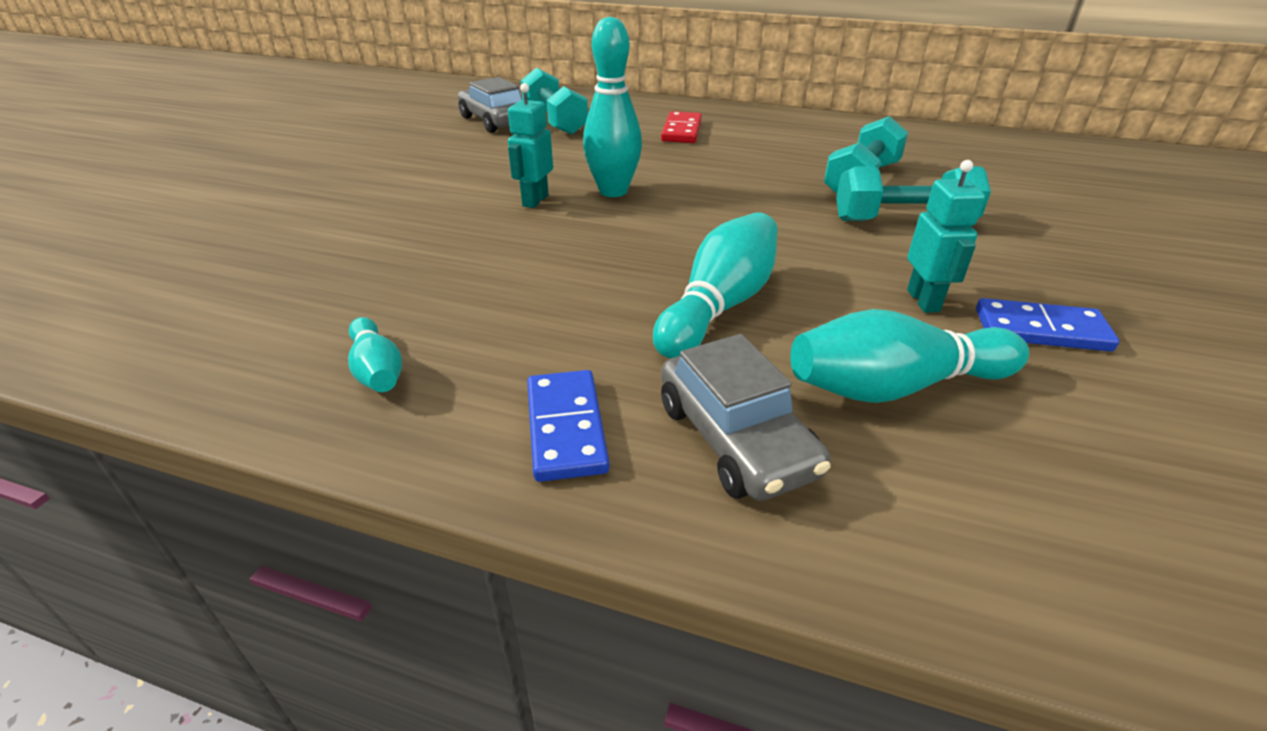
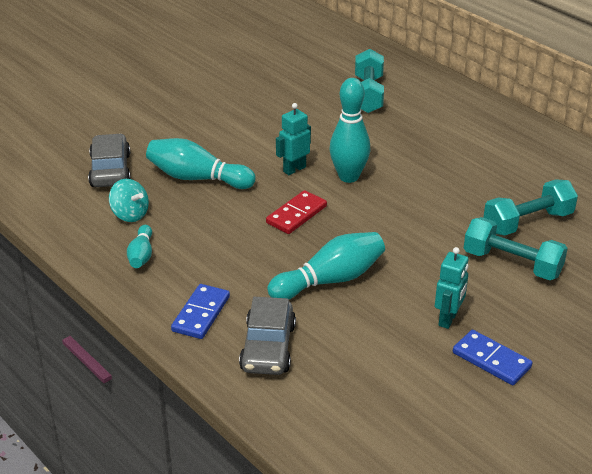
camera: 30 degrees right, 0 degrees up
grey car [458,77,522,133] -> grey car moved to [88,133,131,187]
red domino [661,111,702,143] -> red domino moved to [266,190,327,234]
turquoise bowling pin [790,309,1029,403] -> turquoise bowling pin moved to [146,138,256,189]
none -> turquoise spinning top [109,179,149,222]

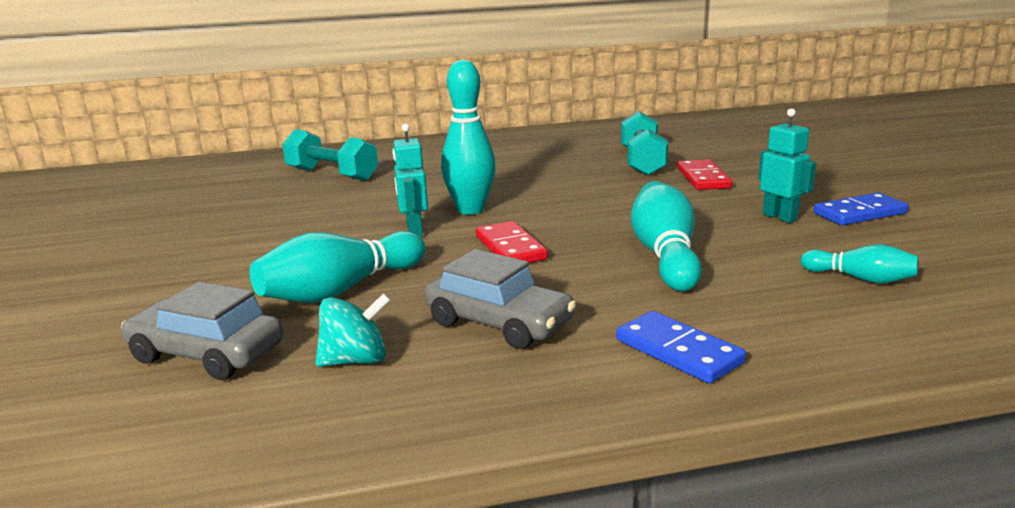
camera: 60 degrees left, 15 degrees down
turquoise bowling pin [127,225,152,268] -> turquoise bowling pin moved to [801,244,919,284]
grey car [239,297,296,375] -> grey car moved to [425,249,576,349]
turquoise dumbbell [464,217,568,280] -> red domino [677,159,732,190]

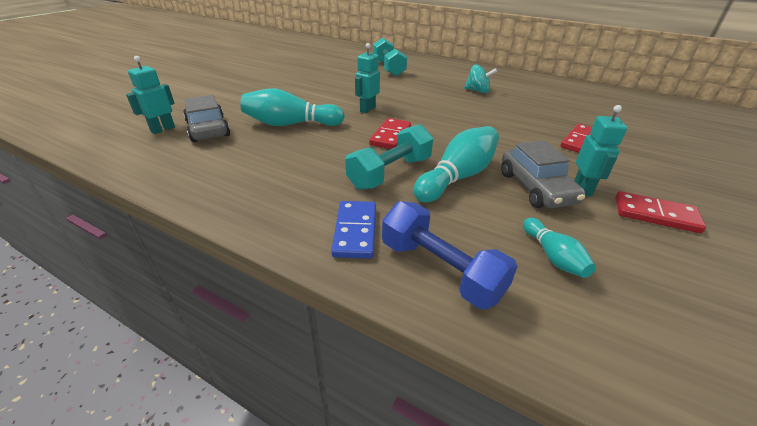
camera: 40 degrees right, 15 degrees up
turquoise spinning top [316,293,391,367] -> turquoise spinning top moved to [464,64,497,93]
grey car [425,249,576,349] -> grey car moved to [501,140,585,208]
turquoise bowling pin [441,59,496,215] -> none
turquoise dumbbell [621,111,669,176] -> turquoise dumbbell moved to [345,124,433,190]
blue domino [813,193,908,225] -> red domino [615,191,706,233]
none -> turquoise robot [126,56,175,134]
none -> blue dumbbell [382,201,518,309]

